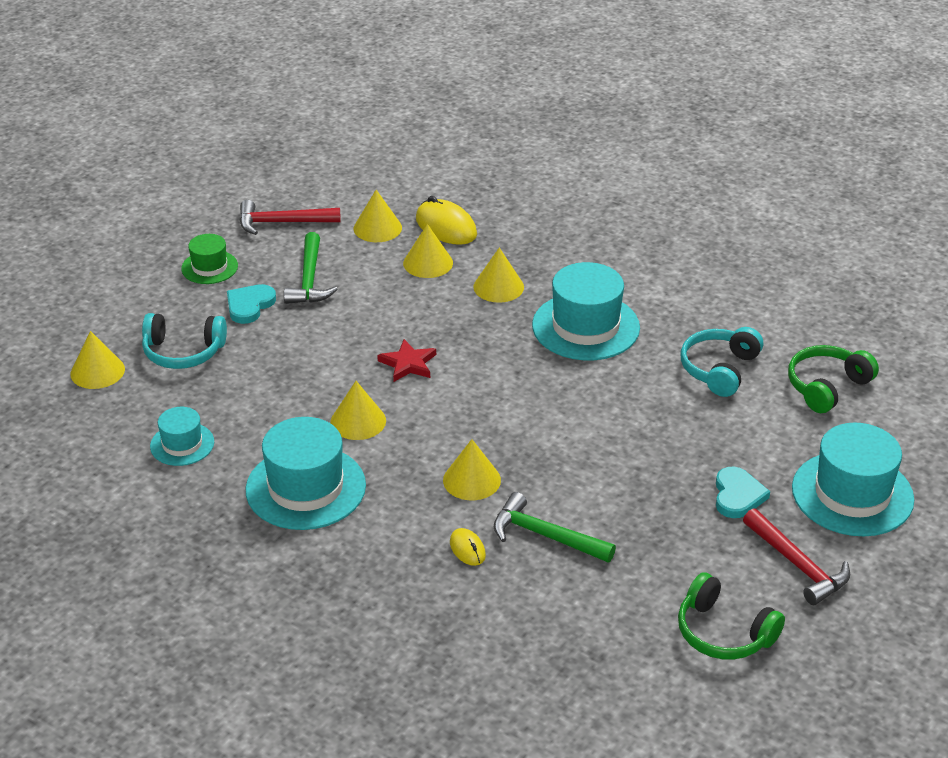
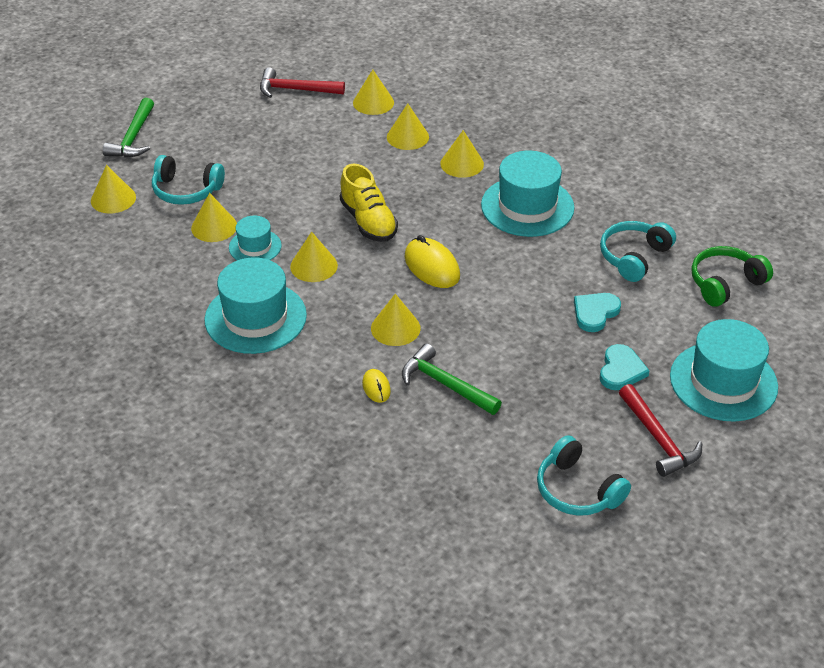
camera: 10 degrees right, 5 degrees up
turquoise hat [150,407,214,466] -> turquoise hat moved to [229,216,282,260]
green hat [181,234,238,284] -> none
turquoise heart [227,284,276,324] -> turquoise heart moved to [574,293,621,332]
green hammer [284,232,338,304] -> green hammer moved to [103,98,154,158]
red star [377,339,436,382] -> yellow shoe [340,163,398,242]
yellow mouse [416,196,477,245] -> yellow mouse moved to [405,235,460,288]
green headphones [678,572,785,660] -> turquoise headphones [537,435,631,516]
none -> yellow cone [191,193,237,242]

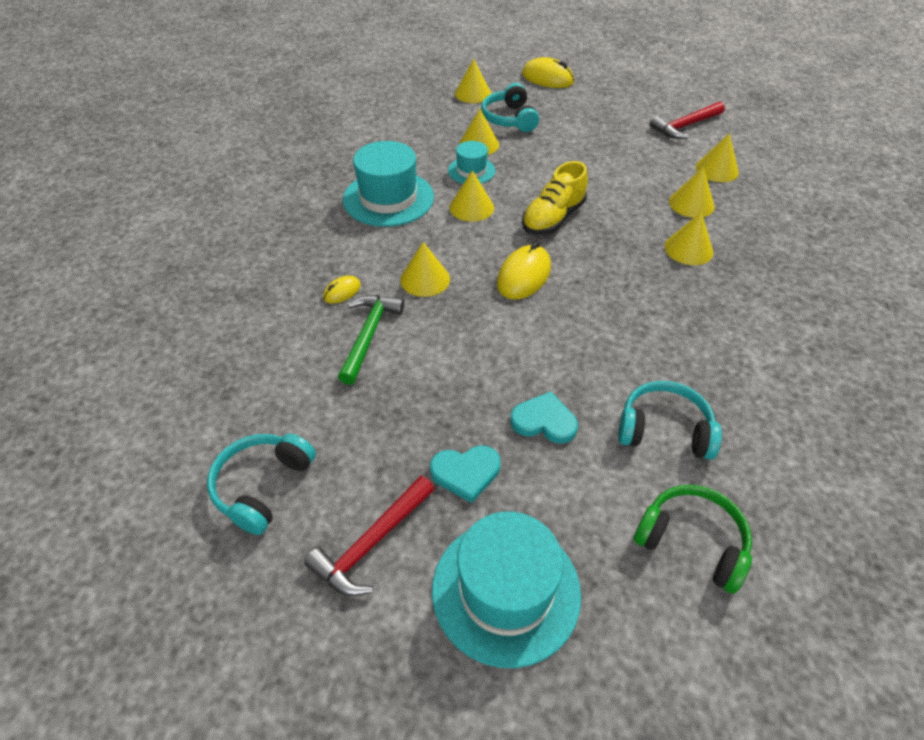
camera: 65 degrees right, 5 degrees up
green hammer [103,98,154,158] -> yellow mouse [522,57,574,88]
red hammer [260,67,345,98] -> red hammer turned 105 degrees counterclockwise [649,101,725,139]
turquoise hat [481,151,575,237] -> none

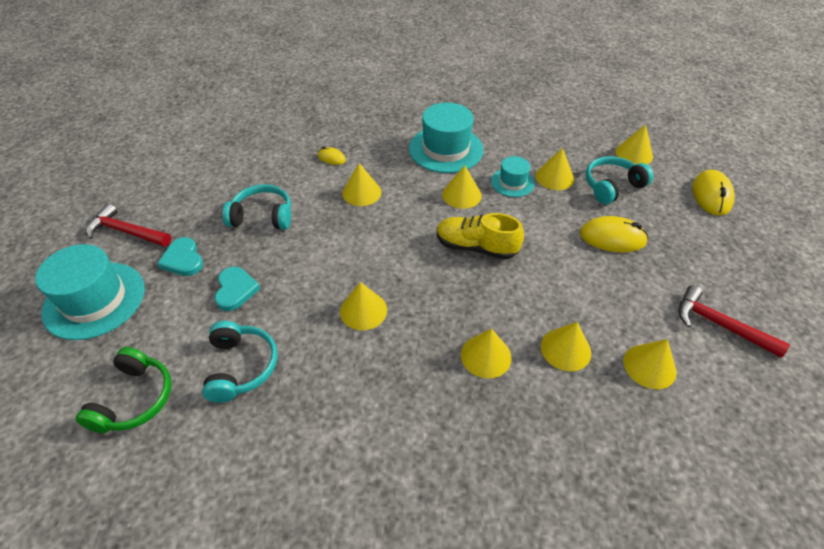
camera: 70 degrees right, 0 degrees up
turquoise headphones [207,434,316,535] -> turquoise headphones moved to [222,184,291,229]
green hammer [338,295,404,385] -> none
yellow mouse [497,242,551,299] -> yellow mouse moved to [580,216,648,252]
none -> yellow cone [340,282,387,330]

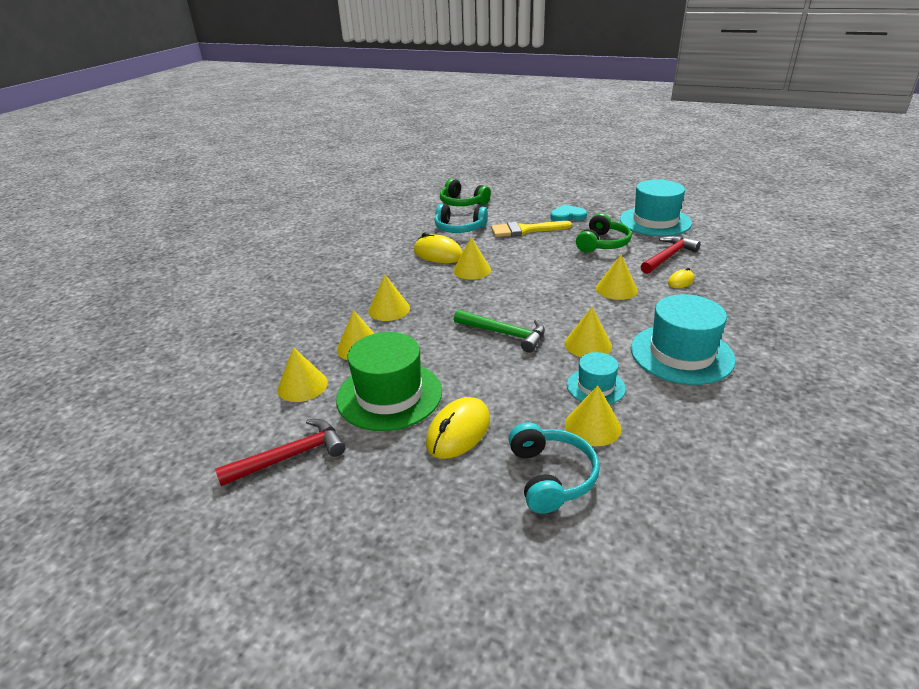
camera: 115 degrees right, 15 degrees down
turquoise hat [35,244,145,340] -> turquoise hat moved to [620,180,692,236]
red hammer [86,203,171,247] -> red hammer moved to [641,236,701,274]
turquoise heart [214,267,261,311] -> yellow brush [491,221,572,237]
turquoise headphones [222,184,291,229] -> green headphones [576,213,632,253]
yellow shoe [437,213,524,259] -> green hammer [454,310,545,353]
yellow cone [616,125,653,165] -> none
yellow mouse [692,170,734,216] -> yellow mouse moved to [414,232,463,263]
none -> green hat [336,332,442,431]

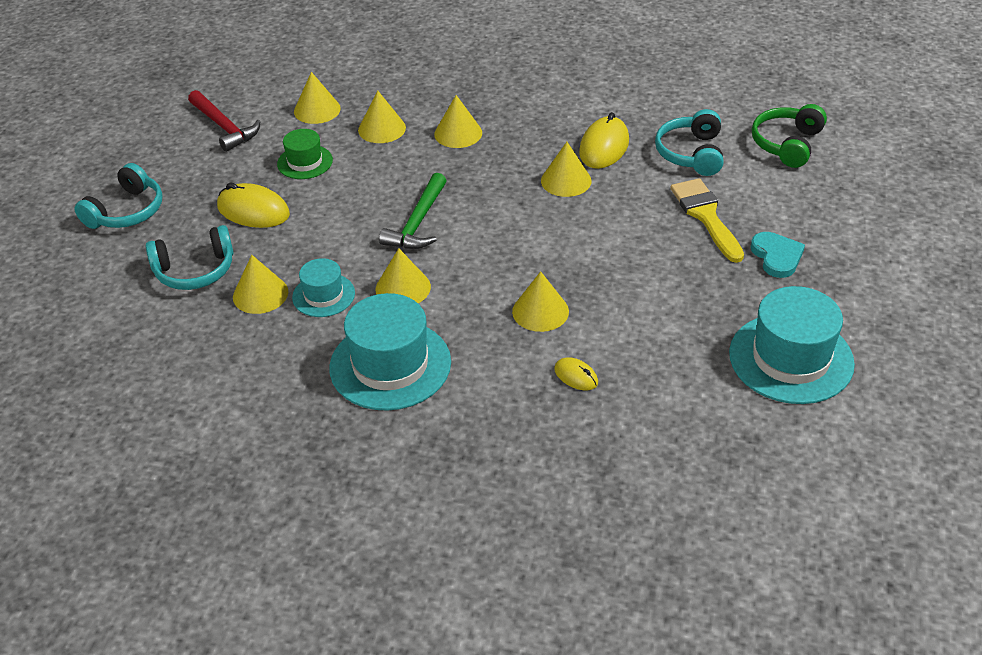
camera: 80 degrees right, 10 degrees up
green hat [336,332,442,431] -> green hat [277,129,333,179], size x0.55
green headphones [576,213,632,253] -> none
red hammer [641,236,701,274] -> none
none -> turquoise headphones [74,163,163,229]

